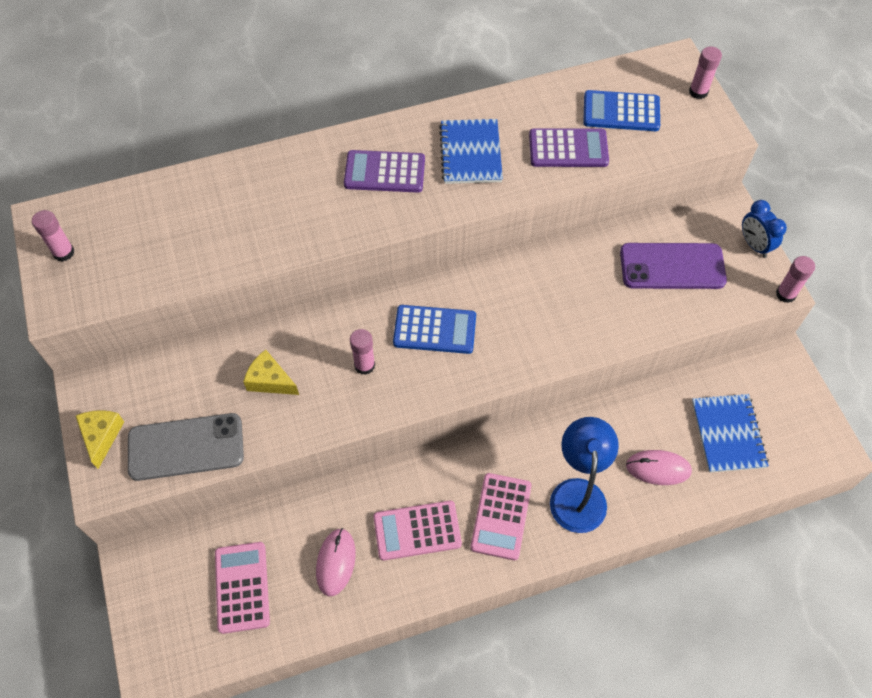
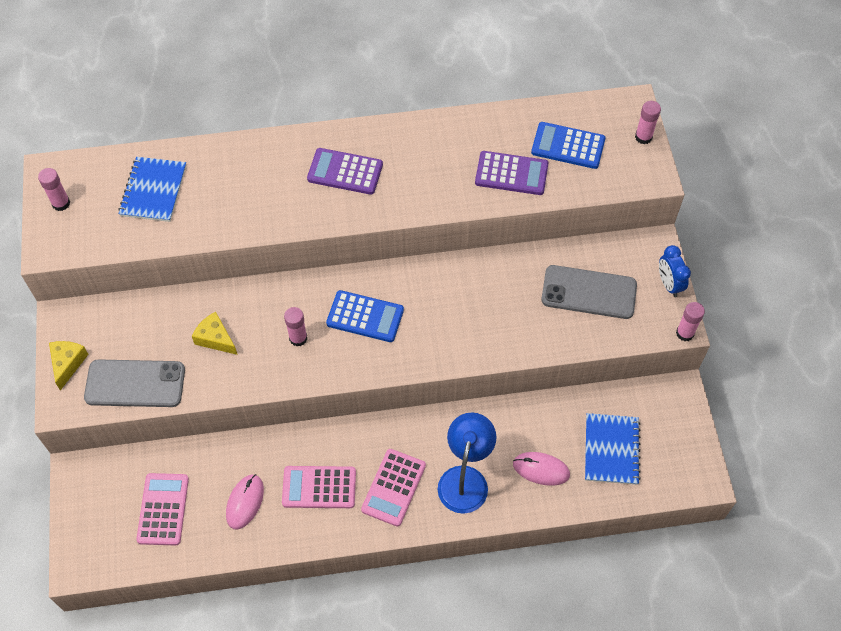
camera: 10 degrees right, 0 degrees up
blue notebook [439,119,503,184] -> blue notebook moved to [118,157,186,222]
purple phone [620,243,727,289] -> grey phone [541,265,637,319]

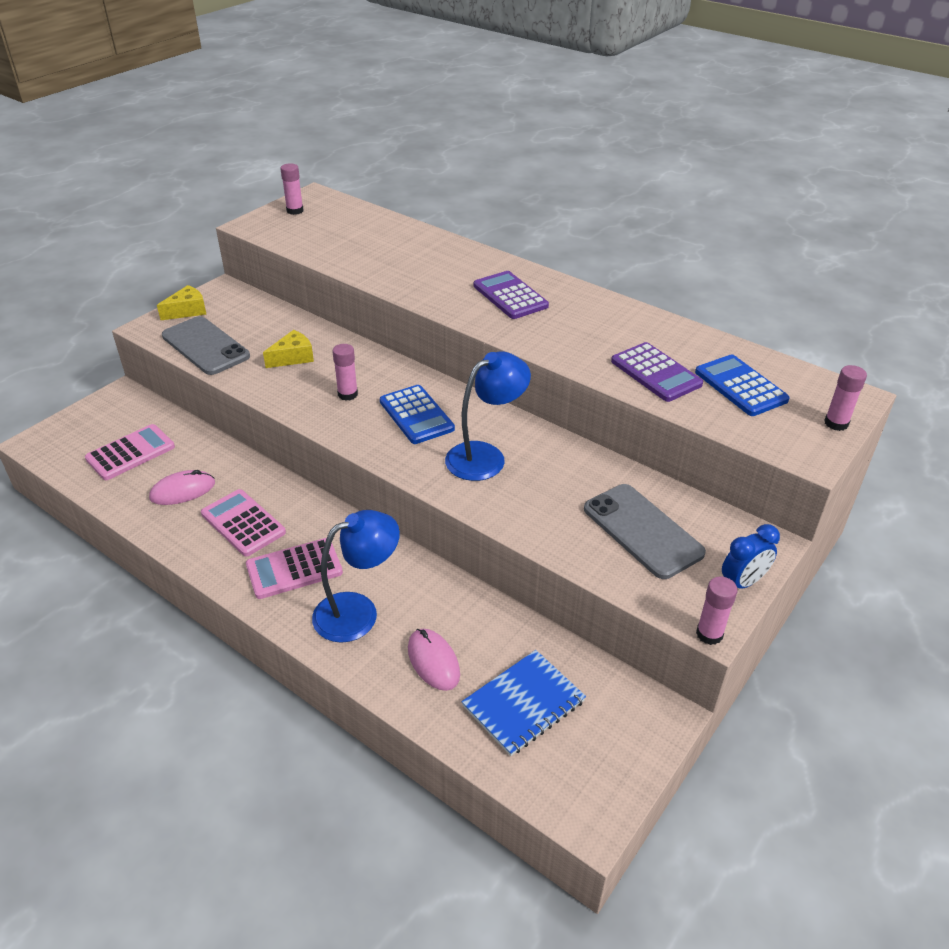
camera: 45 degrees right, 20 degrees down
blue notebook [118,157,186,222] -> none
yellow cheese [192,312,238,355] -> yellow cheese turned 60 degrees clockwise [263,330,314,368]
blue clock [659,245,691,297] -> blue clock turned 150 degrees counterclockwise [722,524,780,589]
none -> blue lamp [445,351,531,481]

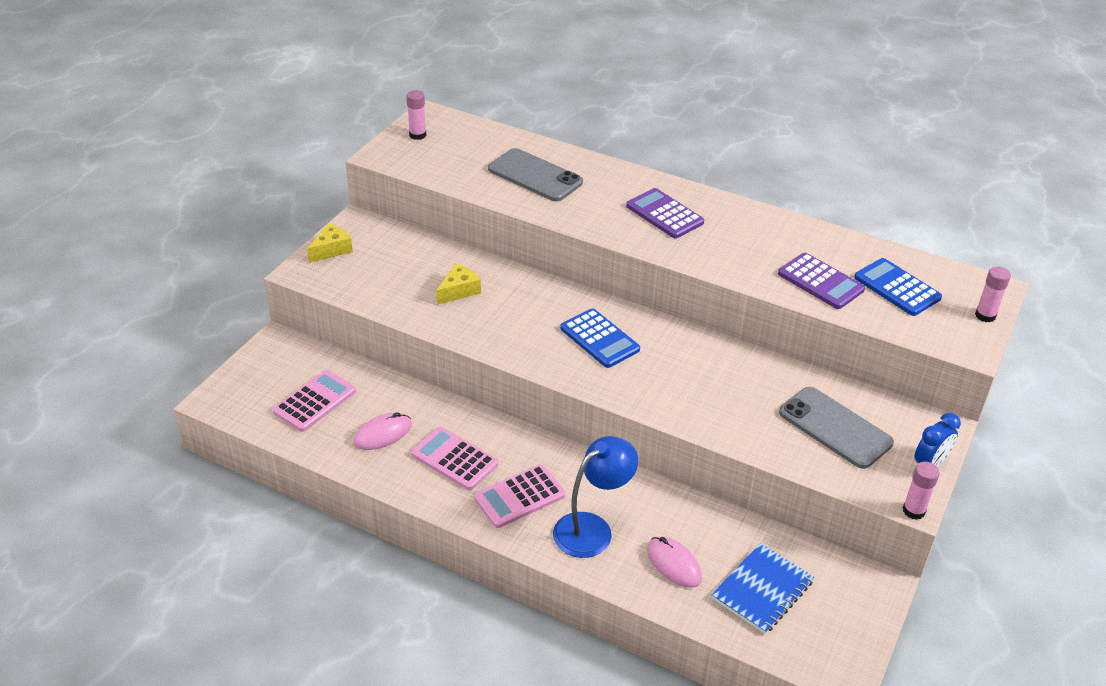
camera: 10 degrees left, 0 degrees up
grey phone [162,316,250,375] -> grey phone moved to [488,148,583,201]
pink glue stick [332,344,358,401] -> none
blue lamp [445,351,531,481] -> none

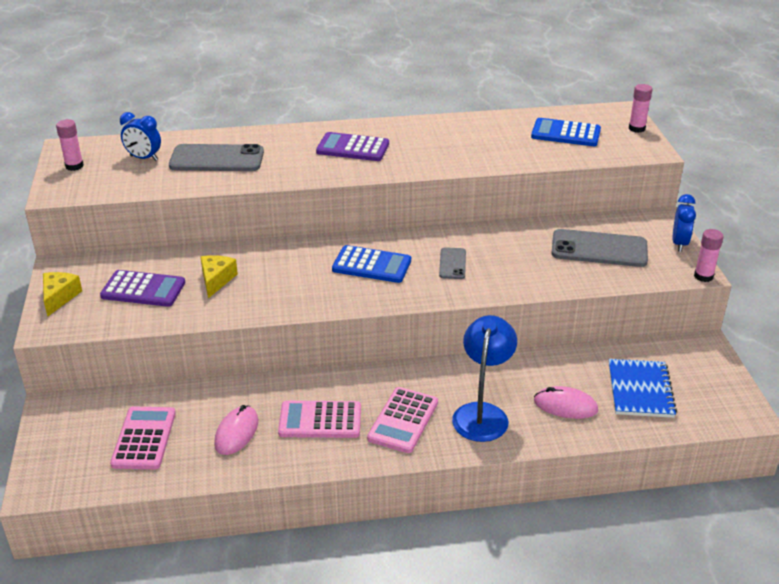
camera: 35 degrees left, 5 degrees down
purple calculator [778,253,865,309] -> purple calculator moved to [100,270,185,307]
none -> blue clock [120,112,161,161]
none -> grey phone [439,247,466,279]

